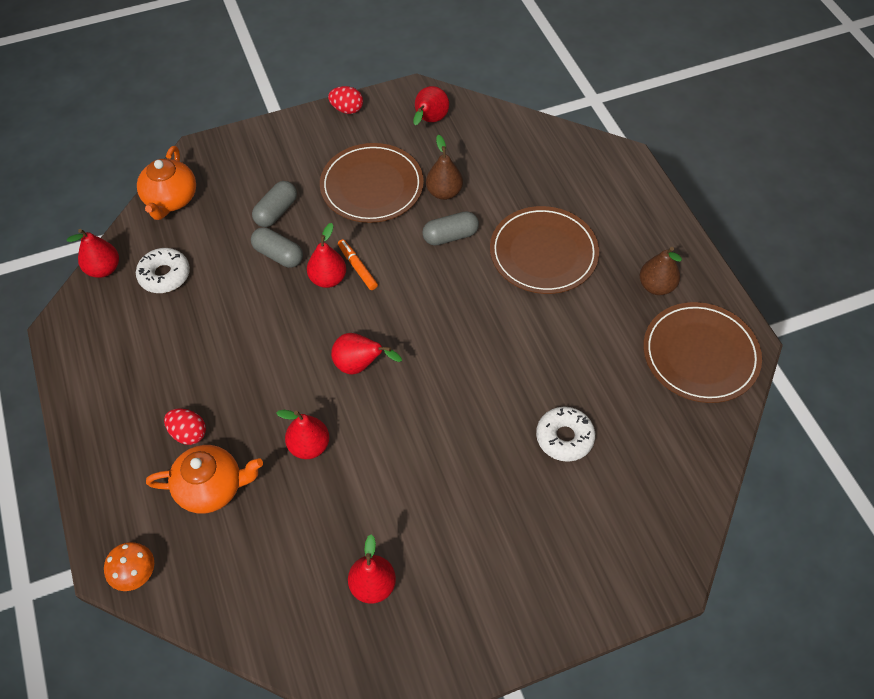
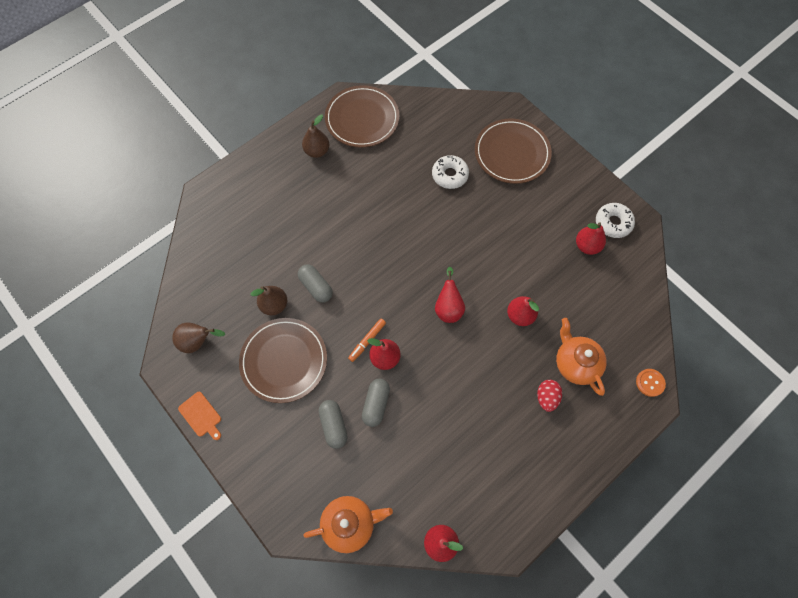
camera: 110 degrees left, 10 degrees up
orange mushroom [104,542,154,591] -> orange button [636,369,666,397]
white donut [136,248,190,293] -> white donut moved to [596,203,635,238]
grey capsule [252,181,297,227] -> grey capsule turned 60 degrees clockwise [318,400,348,449]
red egg [328,86,363,114] -> orange cutting board [178,392,221,440]
red pear [413,86,449,125] -> brown pear [172,322,225,353]
brown plate [490,206,599,294] -> brown plate moved to [475,119,552,184]

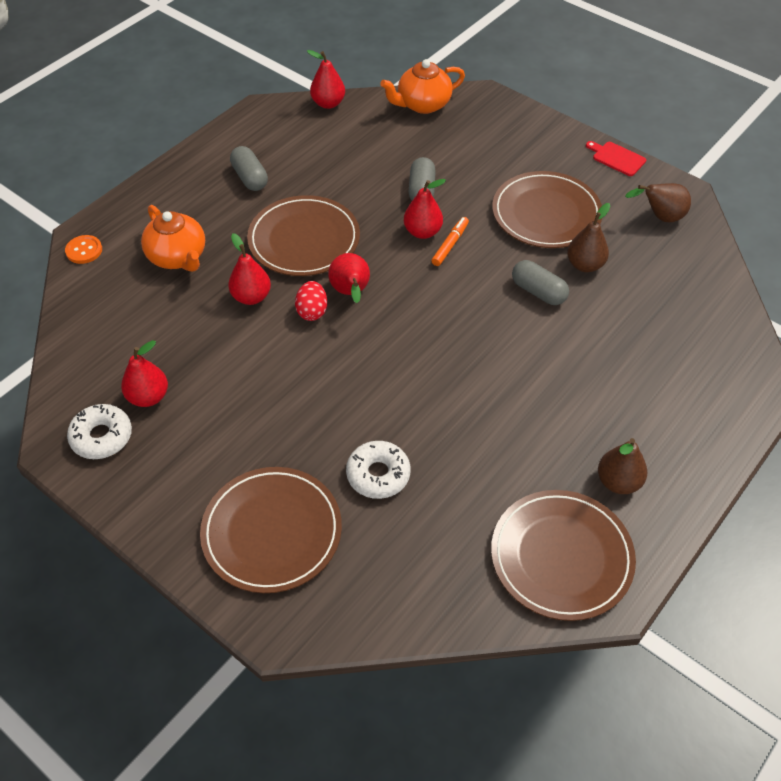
camera: 170 degrees right, 15 degrees down
orange cutting board [178,392,221,440] -> red cutting board [586,141,646,176]
grey capsule [318,400,348,449] -> grey capsule moved to [230,146,268,191]
red egg [537,380,562,412] -> red egg moved to [295,281,327,321]
none -> brown plate [247,195,360,276]

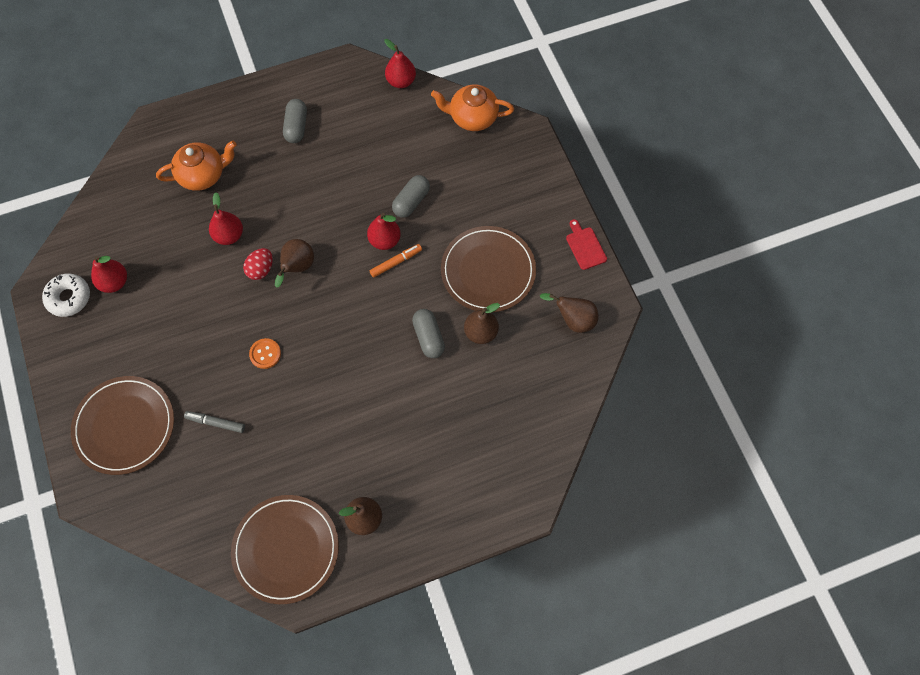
camera: 30 degrees right, 15 degrees up
orange button [65,235,102,264] -> orange button moved to [249,338,281,369]
orange teapot [141,205,205,272] -> orange teapot turned 105 degrees counterclockwise [156,141,237,191]
brown plate [247,195,360,276] -> none
red pear [328,253,370,303] -> brown pear [275,239,314,288]
white donut [346,441,411,499] -> grey marker [184,411,245,433]

